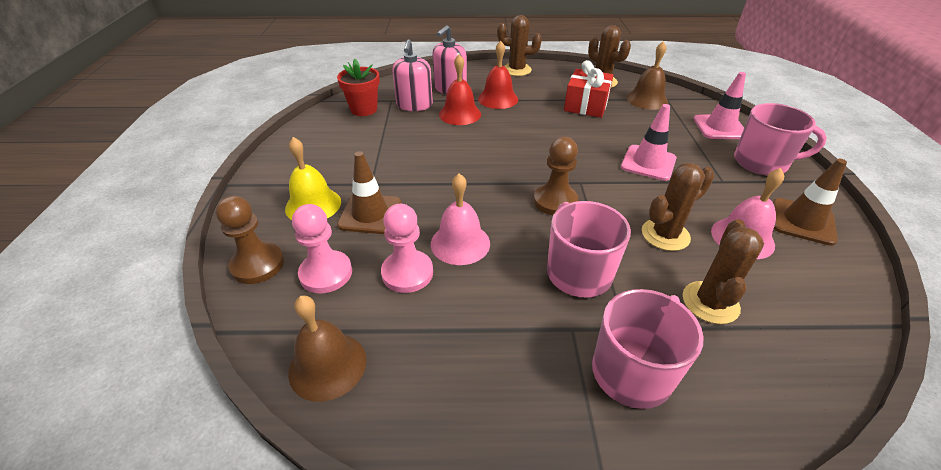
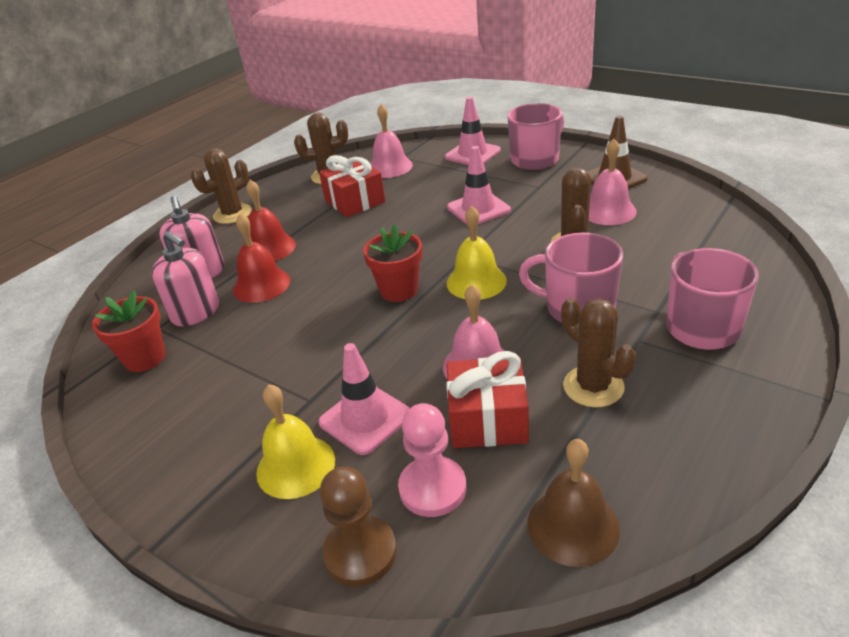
camera: 50 degrees left, 5 degrees down
brown traffic cone [337,151,402,234] -> pink traffic cone [318,343,410,455]
pink pawn [381,204,433,293] -> red gift [446,351,529,448]
brown pawn [534,137,579,215] -> yellow bell [446,206,507,300]
brown bell [626,41,668,110] -> pink bell [371,104,413,178]
brown cactus [683,219,764,324] -> brown cactus moved to [561,298,636,407]
none -> red flower pot [363,224,422,302]

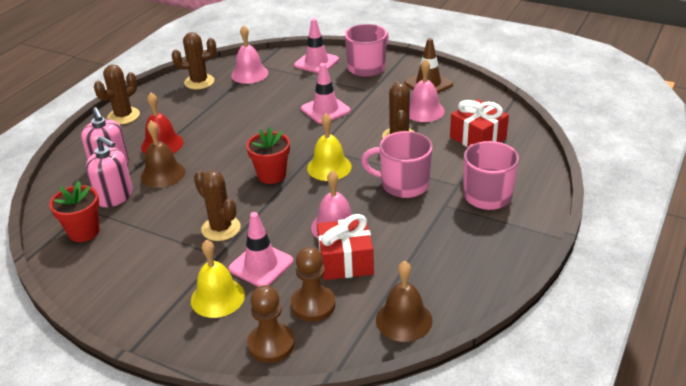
camera: 10 degrees left, 0 degrees up
red bell [233,213,290,303] -> brown bell [141,121,186,188]
red gift [319,155,385,217] -> red gift moved to [450,99,509,147]
pink pawn [398,403,466,517] -> brown pawn [291,247,335,322]
brown cactus [561,298,636,407] -> brown cactus moved to [194,170,241,241]

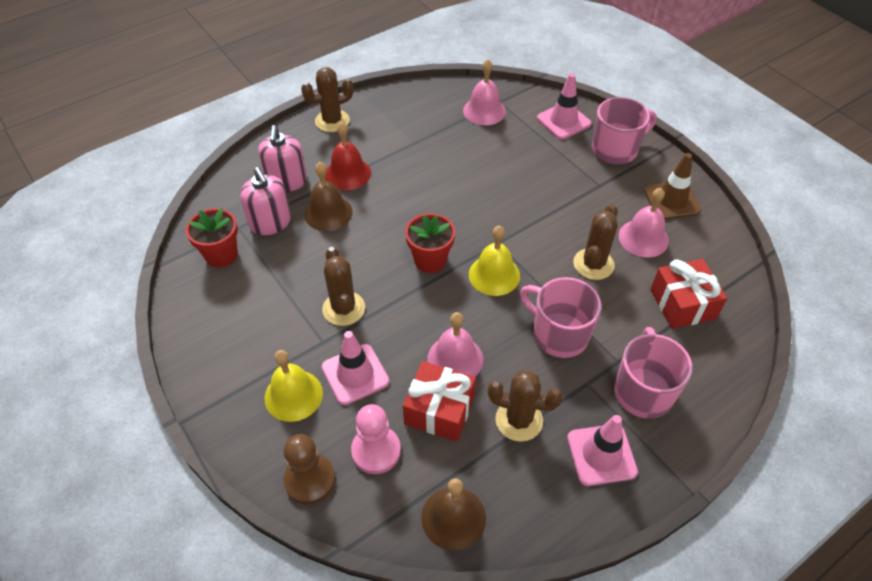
camera: 25 degrees right, 15 degrees up
brown cactus [172,32,216,90] -> brown cactus moved to [488,370,562,442]
brown pawn [291,247,335,322] -> pink pawn [351,404,401,474]
pink traffic cone [301,63,351,124] -> pink traffic cone moved to [567,415,638,486]

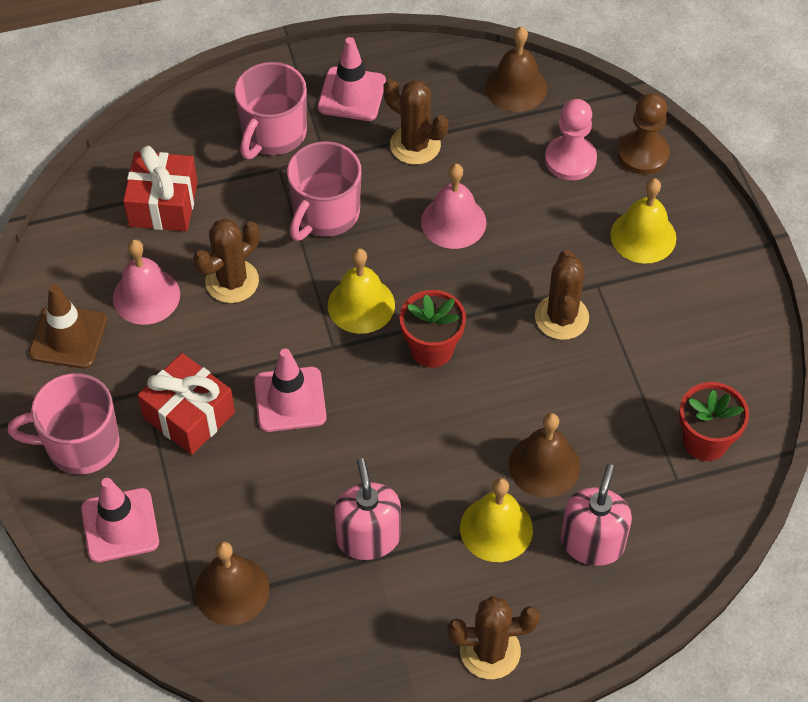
camera: 160 degrees left, 5 degrees up
pink soap dispenser [240,167,291,235] -> pink soap dispenser moved to [334,458,401,560]
pink traffic cone [321,331,390,405] -> pink traffic cone moved to [254,348,326,432]
red bell [325,122,371,190] -> yellow bell [460,478,533,562]
red gift [403,361,476,442] -> red gift moved to [138,353,235,455]
pink bell [463,59,506,125] -> brown bell [195,541,270,625]
pink mug [520,277,601,358] -> pink mug turned 60 degrees clockwise [287,141,361,241]

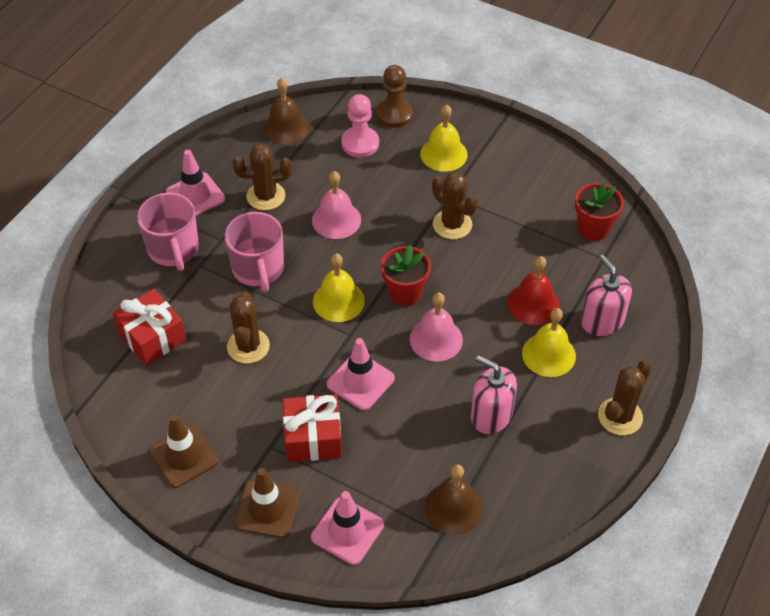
camera: 45 degrees left, 5 degrees down
pink mug [8,373,120,475] -> brown traffic cone [234,468,300,538]
pink bell [113,239,180,325] -> pink bell moved to [410,292,463,362]
brown bell [509,413,580,498] -> red bell [508,256,560,325]

